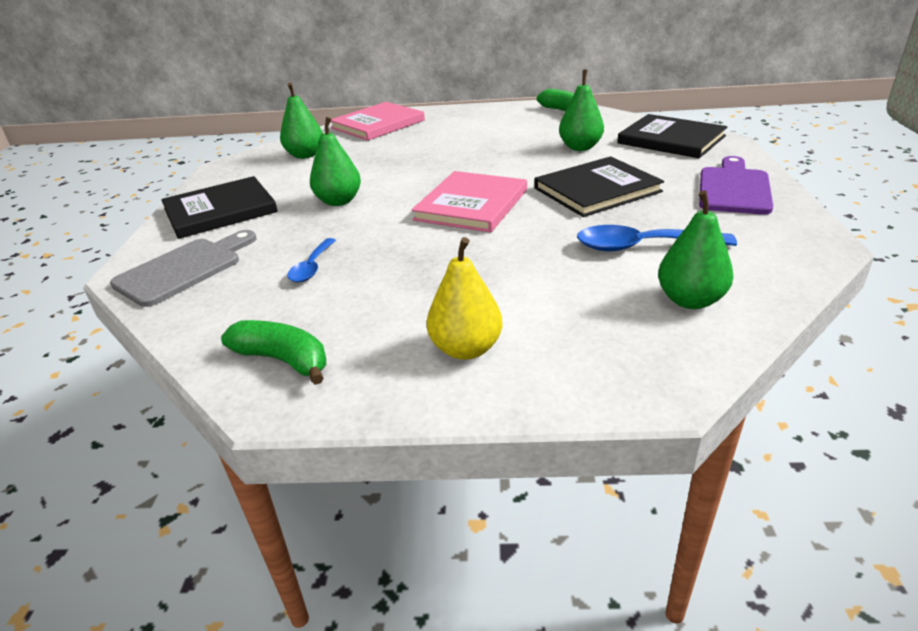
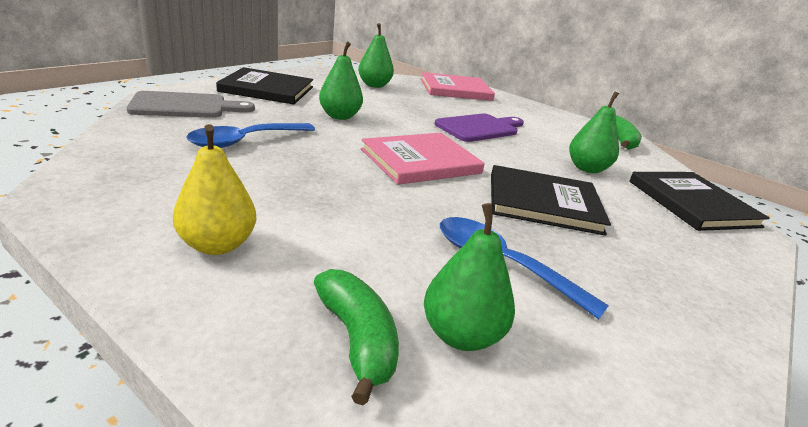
camera: 30 degrees right, 5 degrees down
green banana [221,320,326,385] -> green banana moved to [314,269,399,405]
blue spoon [287,238,336,282] -> blue spoon [186,123,315,148], size x1.66
purple cutting board [699,156,773,215] -> purple cutting board moved to [435,113,524,142]

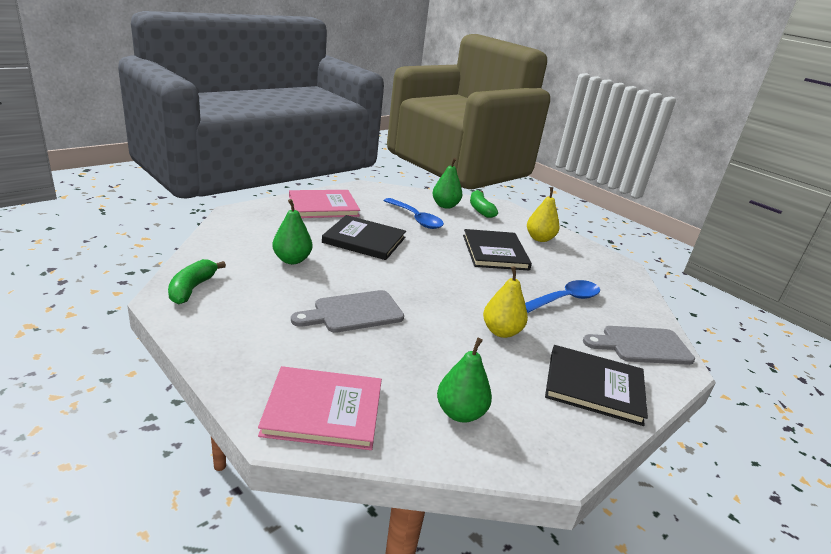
camera: 170 degrees left, 0 degrees up
green pear [319,41,363,120] -> yellow pear [483,266,528,338]
pink book [361,133,485,185] -> pink book moved to [289,190,360,218]
purple cutting board [435,113,524,142] -> grey cutting board [291,290,404,333]
black book [629,172,770,231] -> black book moved to [463,229,532,270]

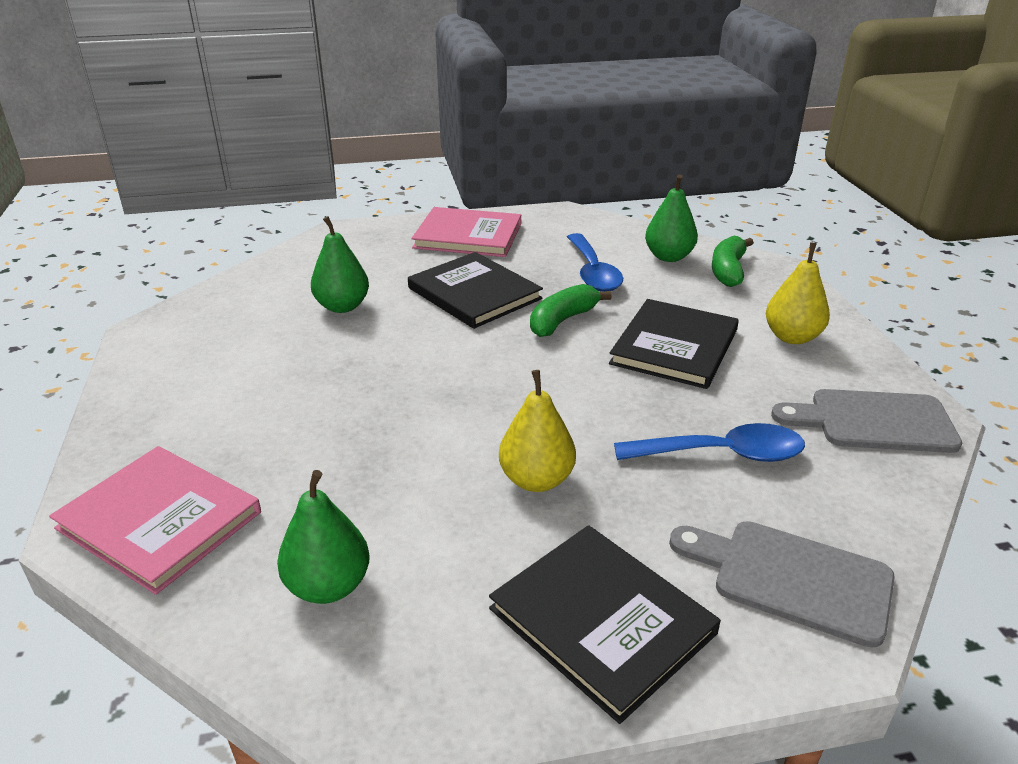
camera: 35 degrees right, 5 degrees up
green banana [168,259,226,304] -> green banana moved to [530,284,612,337]
grey cutting board [291,290,404,333] -> grey cutting board moved to [771,389,962,453]

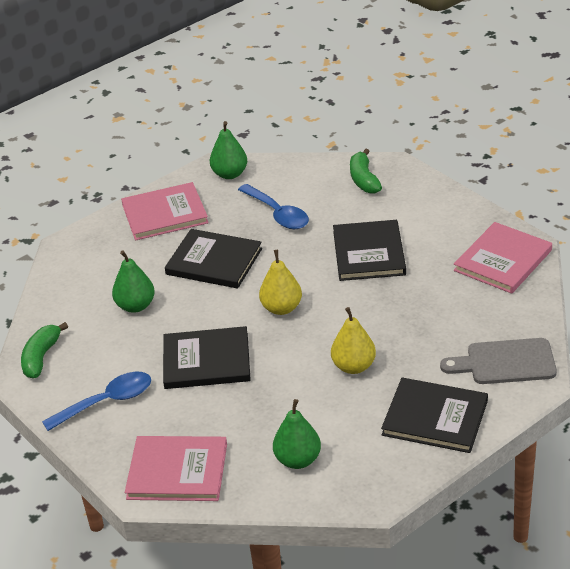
camera: 25 degrees left, 5 degrees up
green banana [530,284,612,337] -> green banana moved to [21,322,68,379]
blue spoon [614,423,805,462] -> blue spoon moved to [42,372,151,431]
green pear [645,174,698,262] -> green pear moved to [210,121,247,179]
yellow pear [766,242,830,344] -> yellow pear moved to [259,250,302,315]
grey cutting board [771,389,962,453] -> pink book [454,222,552,294]
none -> black book [163,326,251,389]

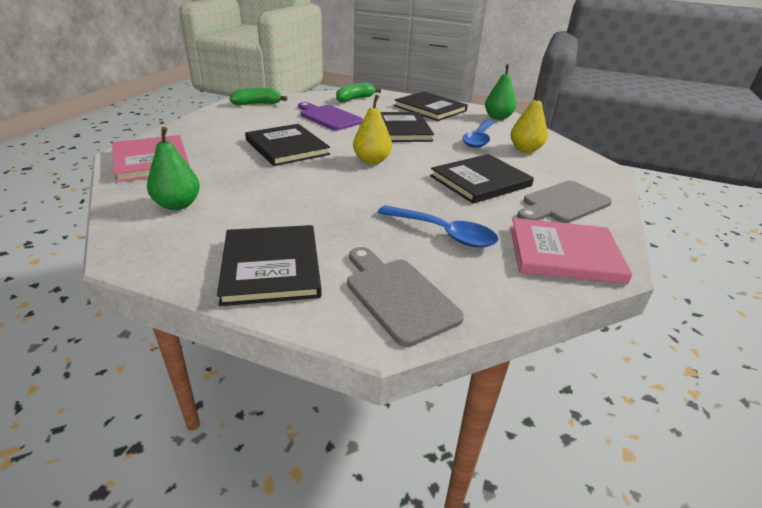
camera: 55 degrees right, 5 degrees down
blue spoon [42,372,151,431] -> blue spoon moved to [377,205,499,247]
green pear [112,251,155,313] -> purple cutting board [298,102,363,130]
pink book [121,182,209,241] -> black book [394,91,468,121]
yellow pear [331,307,376,374] -> yellow pear moved to [511,88,548,153]
green banana [350,149,382,194] -> green banana moved to [336,83,381,103]
none -> grey cutting board [517,181,612,223]

